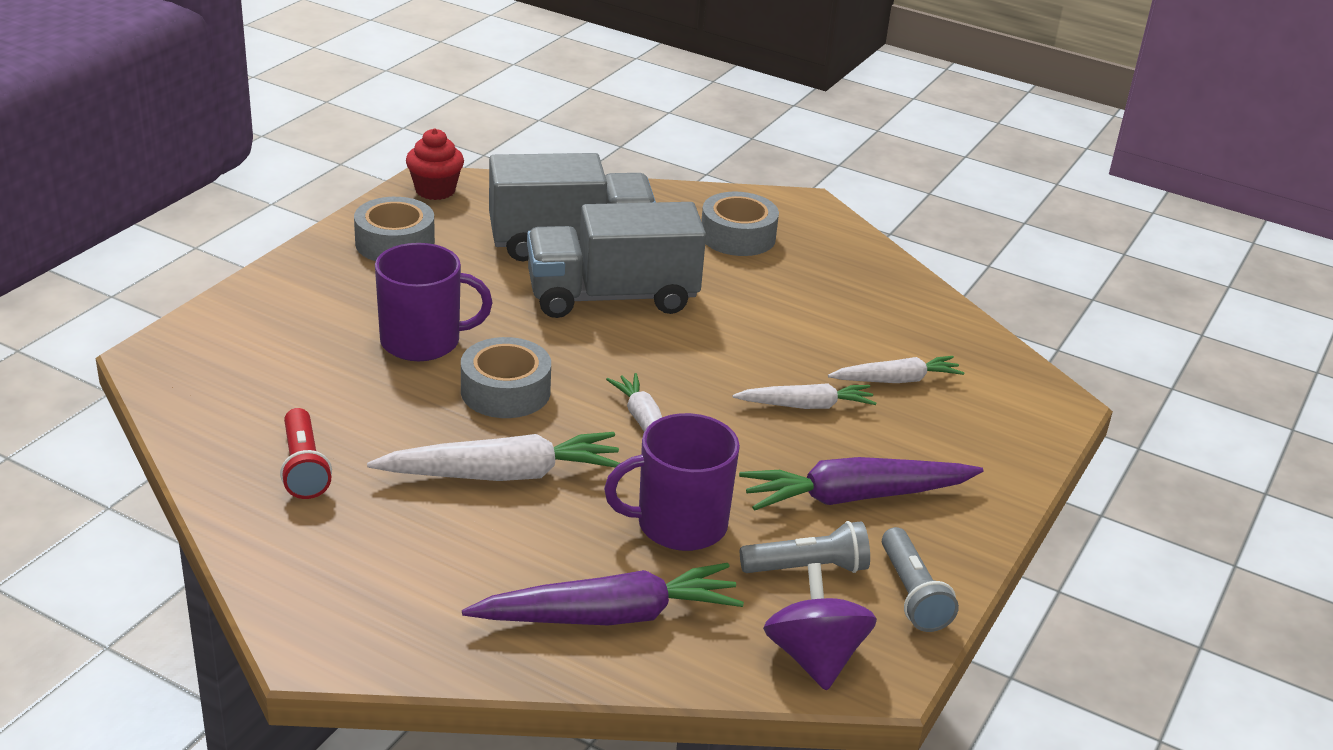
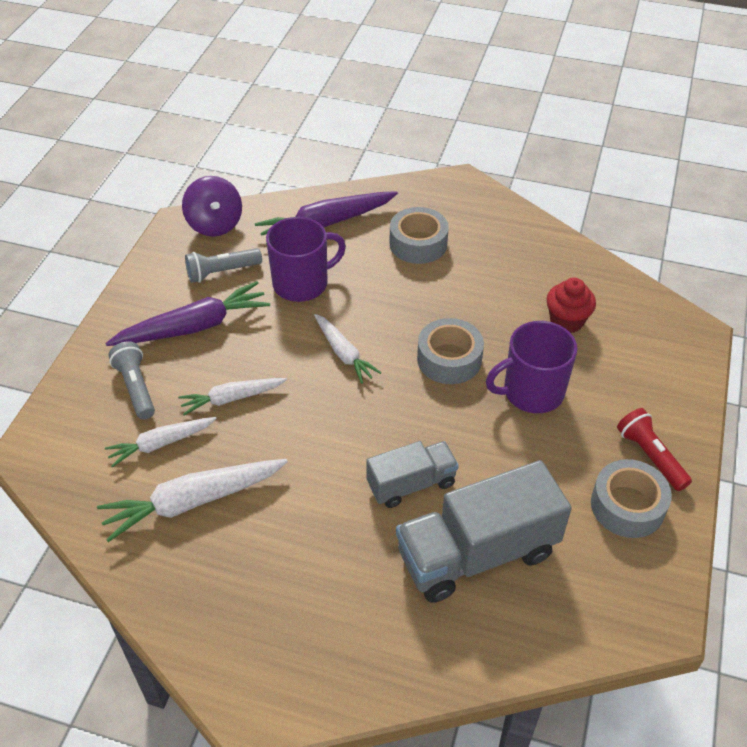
camera: 170 degrees right, 15 degrees up
red flashlight [280,408,332,499] -> red flashlight moved to [617,408,692,491]
white carrot [367,432,620,481] -> white carrot moved to [97,459,288,542]
red cupcake [406,128,464,200] -> red cupcake moved to [546,278,596,333]
grey truck [527,202,706,318] -> grey truck [366,441,459,508], size x0.58
grey tape [701,191,779,256] -> grey tape moved to [389,207,449,264]
grey flashlight [882,527,959,632] -> grey flashlight moved to [108,341,155,420]

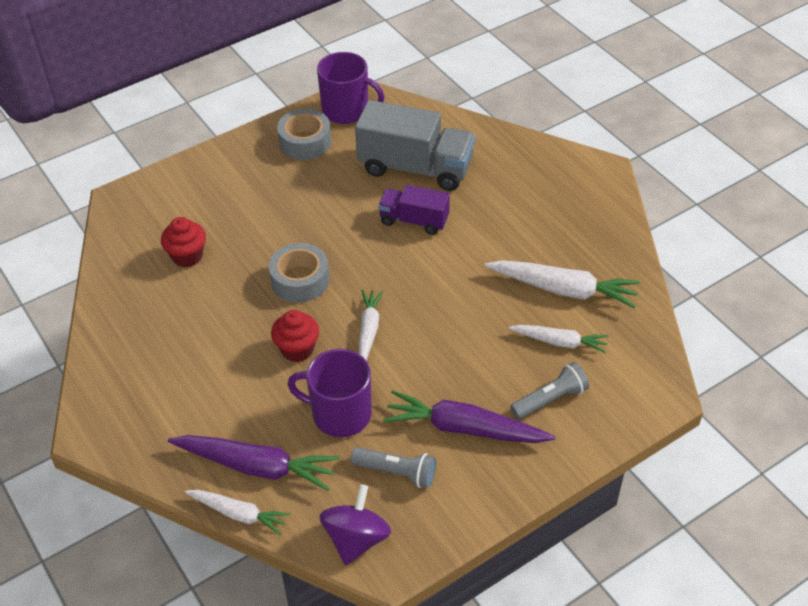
camera: 140 degrees left, 0 degrees up
grey flashlight [108,341,155,420] -> grey flashlight turned 135 degrees counterclockwise [510,362,589,419]
white carrot [178,378,287,415] -> white carrot moved to [185,490,290,535]
grey truck [366,441,459,508] -> purple truck [378,185,450,235]
grey tape [389,207,449,264] -> none
purple mug [486,321,577,413] -> purple mug moved to [317,52,385,124]
red flashlight [617,408,692,491] -> none
none -> red cupcake [271,310,319,362]

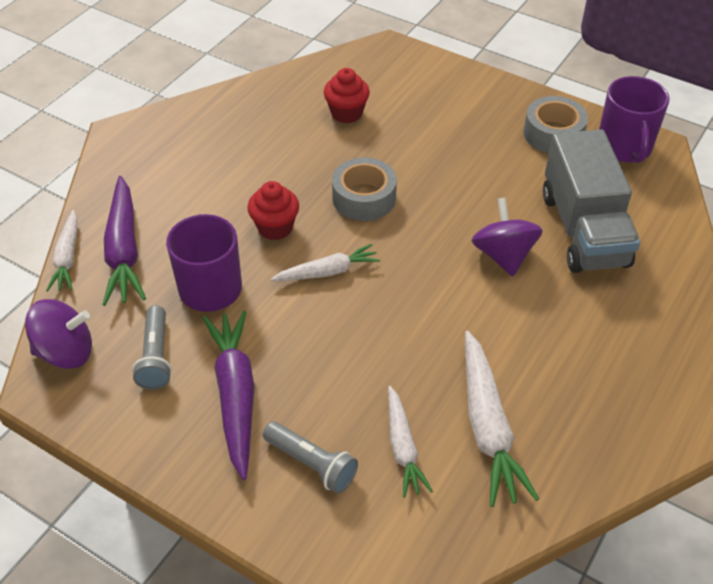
camera: 65 degrees right, 0 degrees up
purple truck [378,185,450,235] -> purple spinning top [471,198,543,276]

